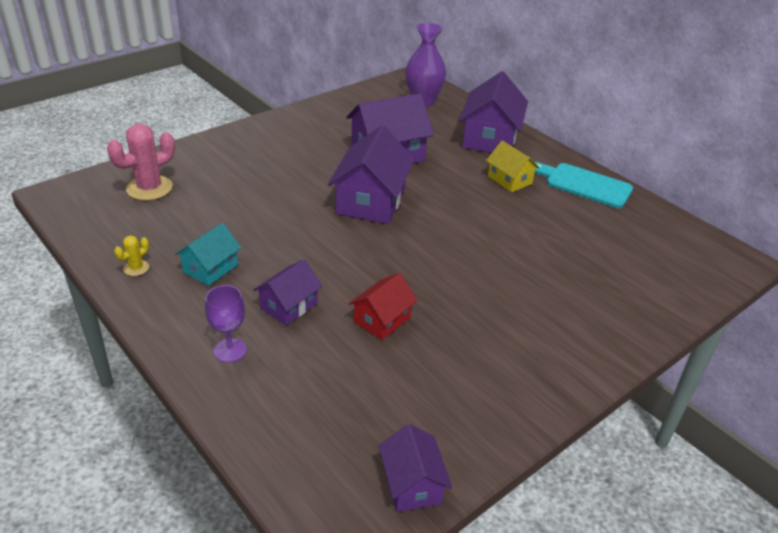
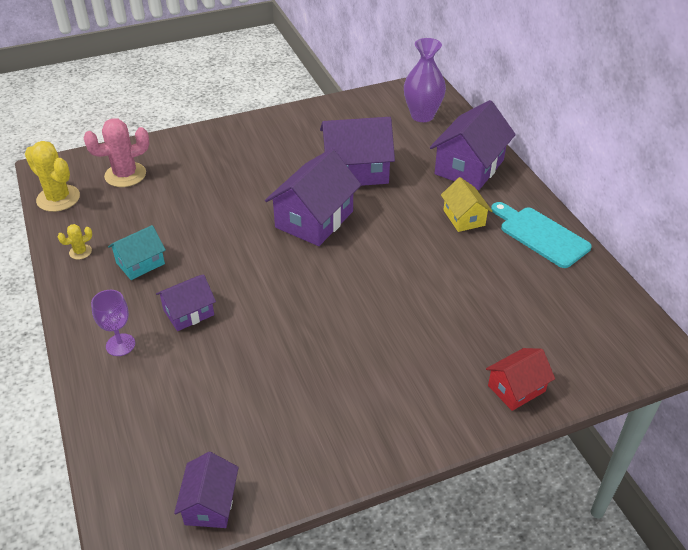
camera: 20 degrees right, 5 degrees up
red house [349,273,418,340] -> red house moved to [486,348,555,411]
none -> yellow cactus [25,141,80,212]

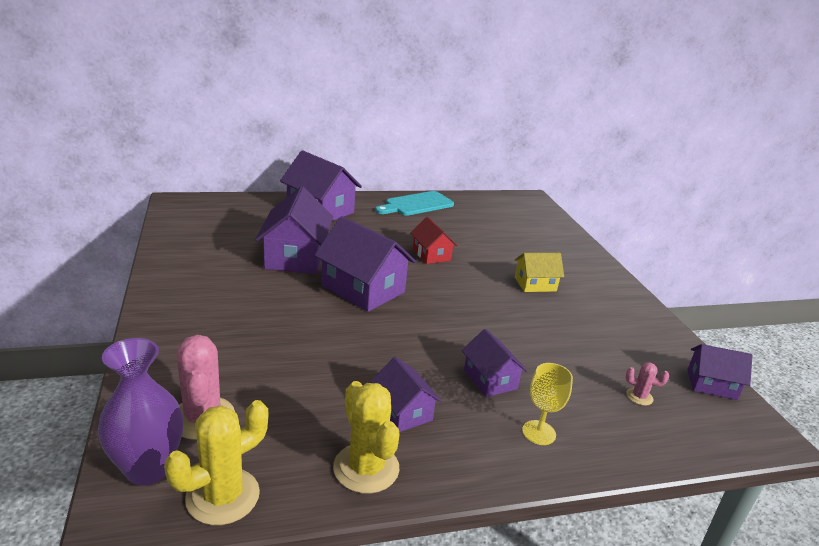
camera: 85 degrees left, 15 degrees down
yellow cactus [57,224,92,260] -> yellow cactus [333,381,400,494], size x2.05
purple goblet [91,290,135,356] -> yellow goblet [522,363,573,445]
turquoise house [108,225,166,280] -> purple house [370,357,442,432]
purple vase [404,38,446,122] -> purple vase moved to [98,338,183,485]
yellow house [441,177,492,232] -> yellow house moved to [515,253,564,292]
red house [486,348,555,411] -> red house moved to [410,217,457,264]
none -> pink cactus [626,362,669,406]

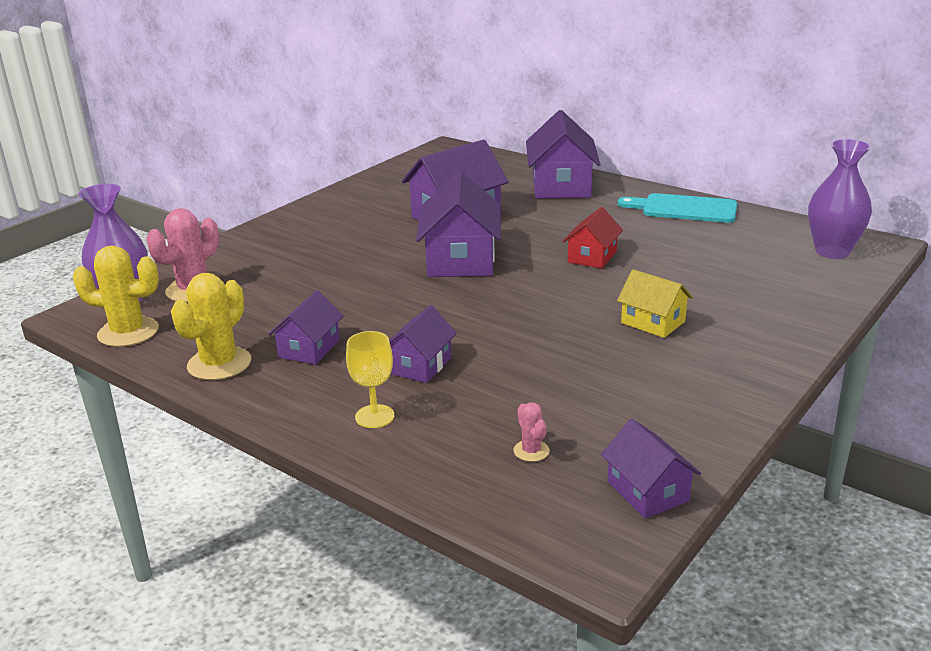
camera: 55 degrees right, 0 degrees up
none -> purple vase [808,139,872,259]

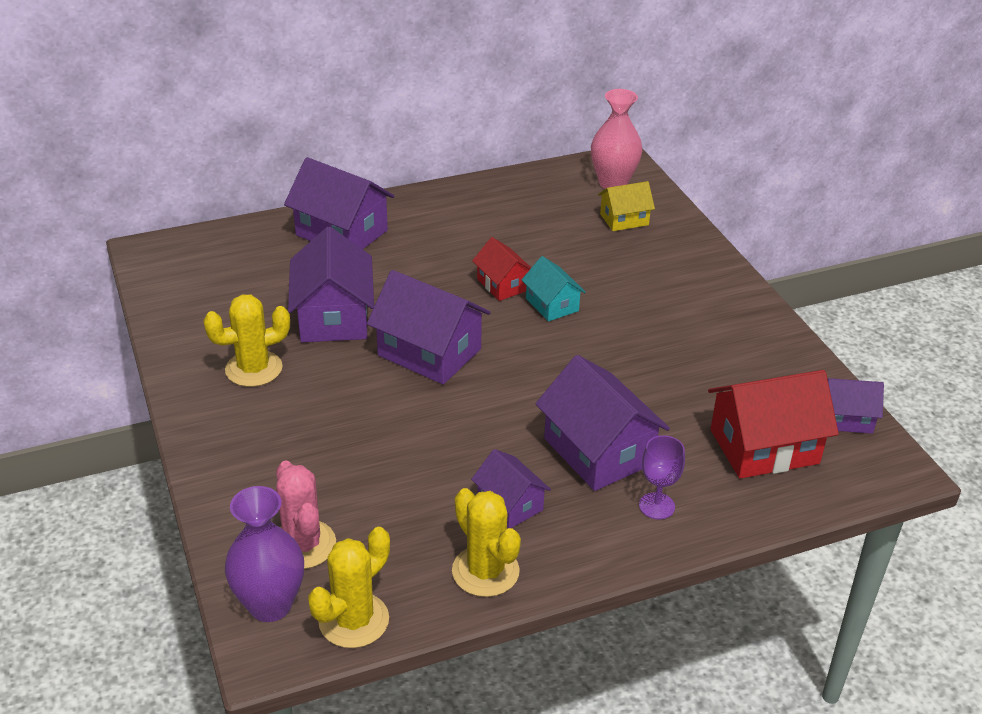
camera: 60 degrees left, 10 degrees up
yellow goblet [346,331,394,428] -> purple goblet [639,435,685,519]
purple house [389,305,457,383] -> purple house [536,355,670,491], size x1.76
pink cactus [514,402,550,462] -> red house [708,370,839,479]
yellow house [617,269,693,338] -> yellow house moved to [598,181,655,231]
turquoise cutting board [618,193,737,223] -> none
purple vase [808,139,872,259] -> pink vase [591,89,642,189]
none -> yellow cactus [203,295,290,387]
none -> turquoise house [522,256,586,321]

